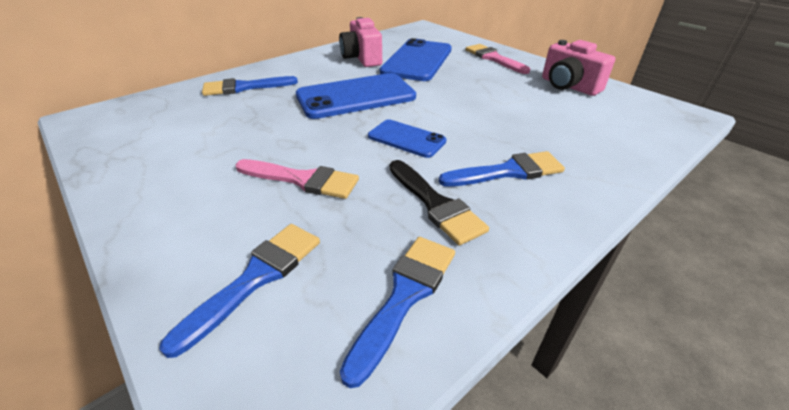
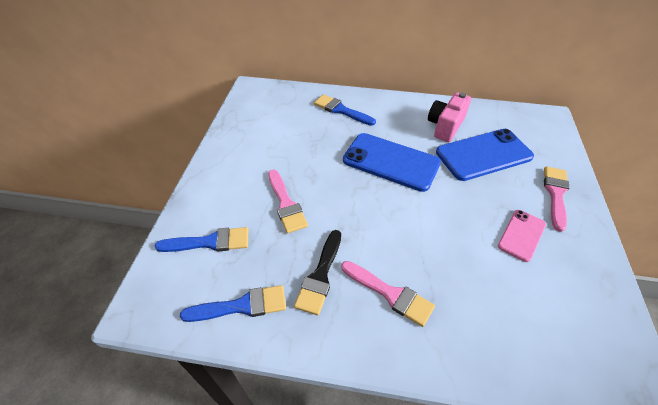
camera: 50 degrees right, 10 degrees up
blue phone [368,119,446,158] -> none
blue brush [439,151,565,187] -> pink brush [341,261,435,327]
pink camera [542,40,615,96] -> none
none -> pink phone [498,210,546,262]

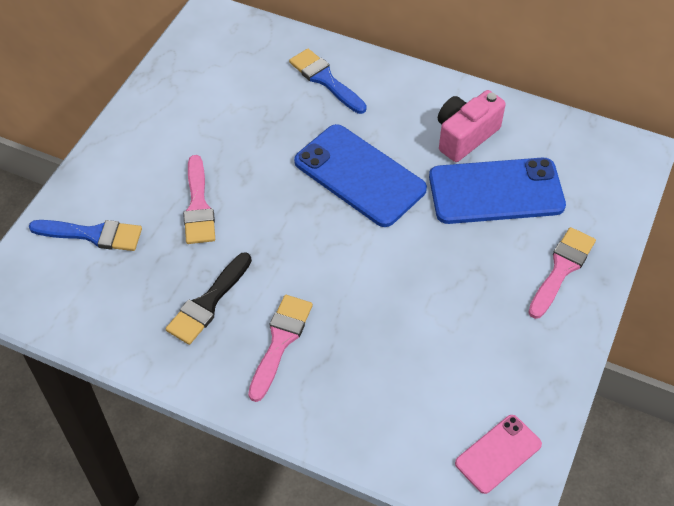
camera: 15 degrees right, 5 degrees up
blue brush [180,285,286,322] -> none
pink brush [341,261,435,327] -> pink brush turned 120 degrees counterclockwise [248,295,313,402]
pink phone [498,210,546,262] -> pink phone moved to [455,415,542,494]

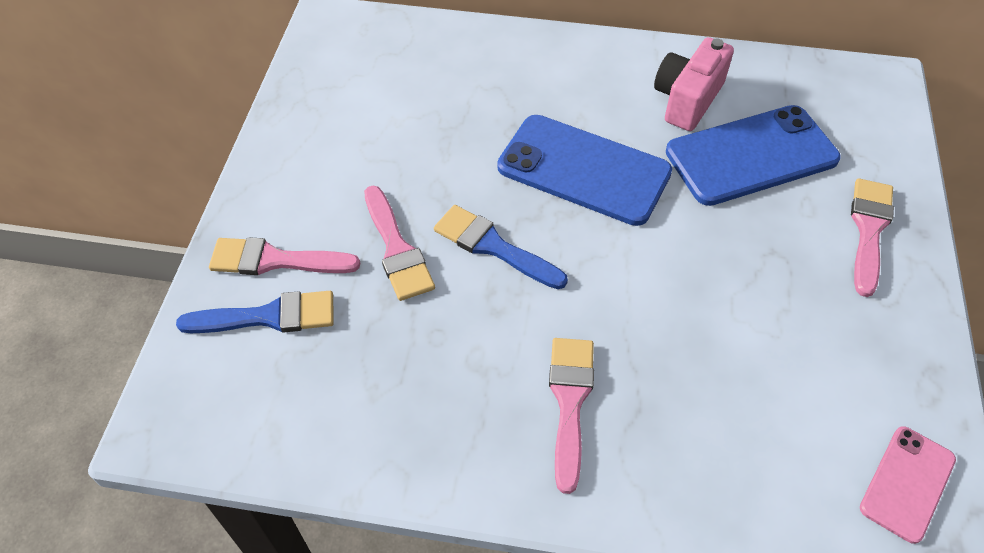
camera: 15 degrees left, 0 degrees up
black brush [166,252,252,345] -> none
blue brush [289,49,367,114] -> blue brush moved to [434,205,568,289]
none -> pink brush [209,237,360,275]

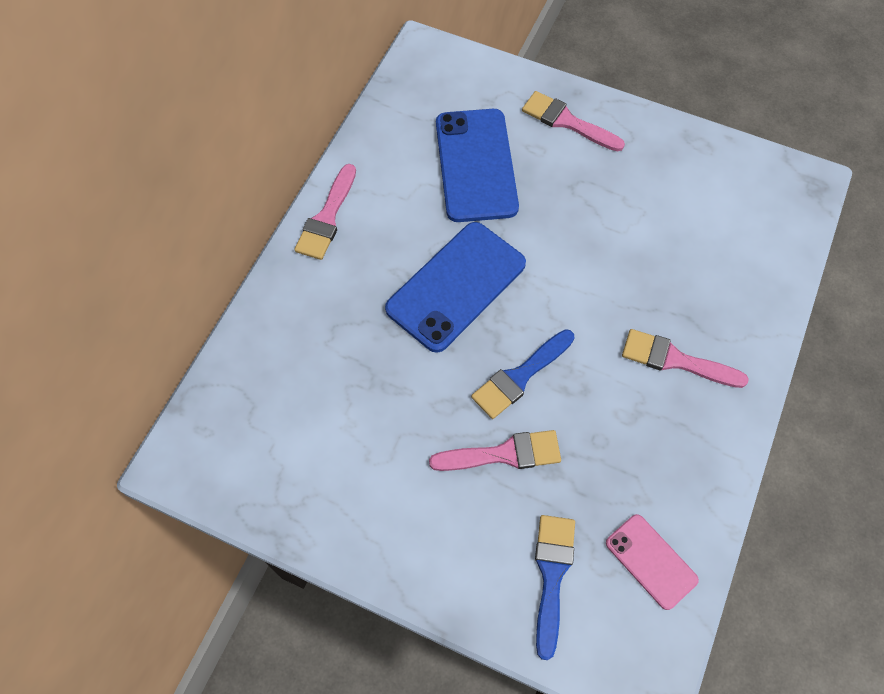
camera: 75 degrees left, 10 degrees up
pink brush [209,237,360,275] -> pink brush moved to [294,164,356,260]
pink camera [654,37,734,131] -> none
pink phone [860,426,956,544] -> pink phone moved to [606,514,699,610]

